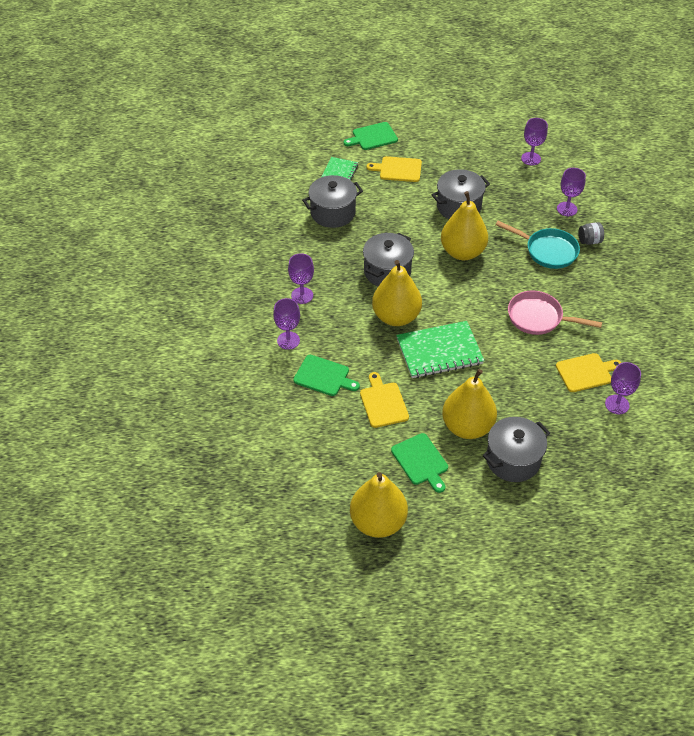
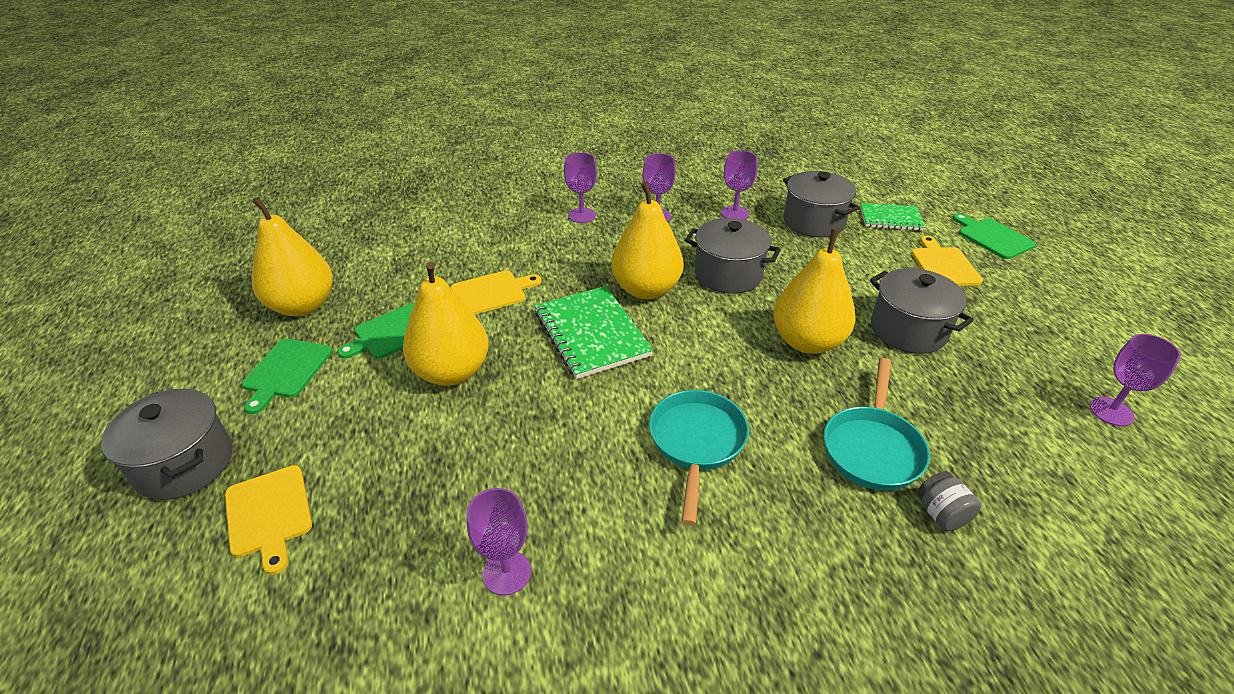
camera: 80 degrees right, 10 degrees down
green cutting board [293,355,360,396] -> green cutting board moved to [242,339,332,414]
grey pot [483,417,550,482] -> grey pot moved to [101,389,232,500]
pink pan [508,291,602,335] -> turquoise pan [649,390,749,526]
yellow cutting board [556,353,621,392] -> yellow cutting board moved to [225,465,312,575]
purple goblet [557,168,586,216] -> purple goblet moved to [721,151,757,220]

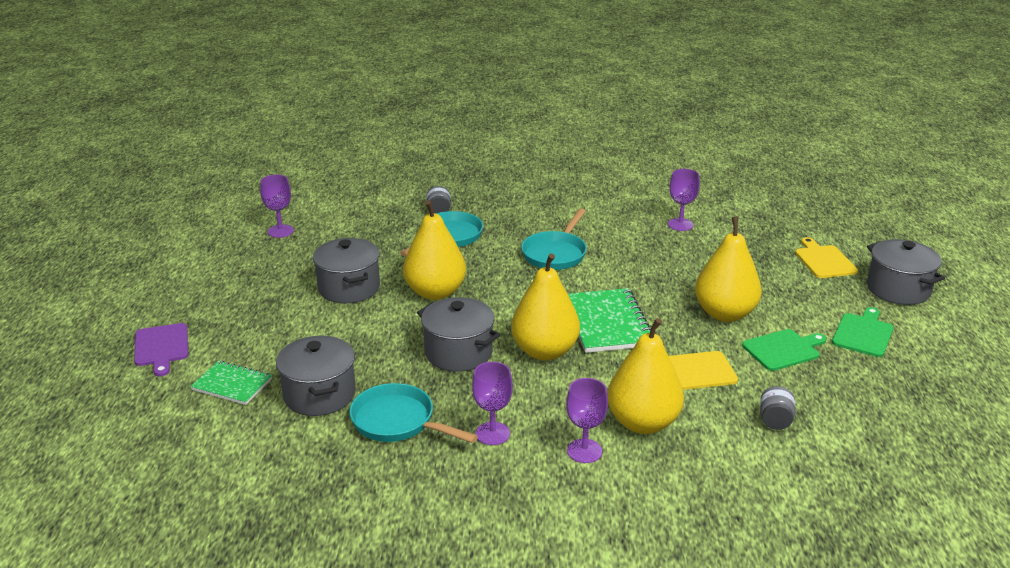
camera: 165 degrees left, 10 degrees down
yellow pear [252,197,333,316] -> yellow pear moved to [607,318,684,434]
purple goblet [721,151,757,220] -> turquoise pan [349,383,478,443]
yellow cutting board [911,236,983,286] -> none
green cutting board [953,213,1036,259] -> purple cutting board [134,323,188,376]
none -> grey jar [760,386,795,430]

